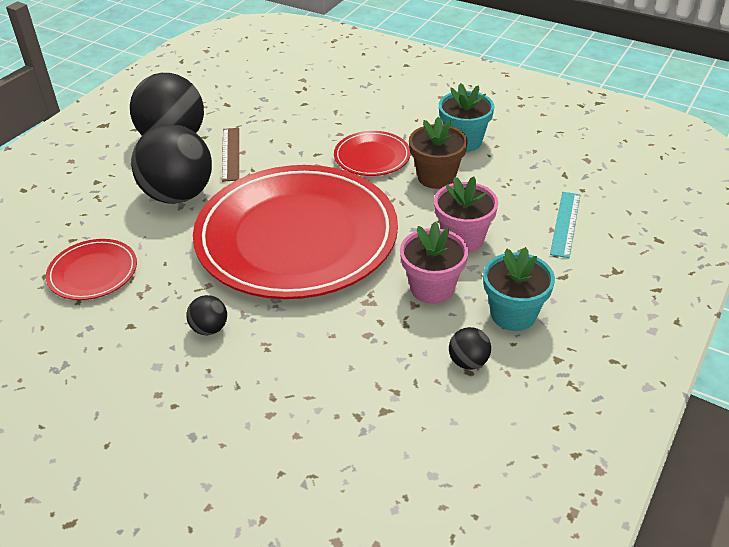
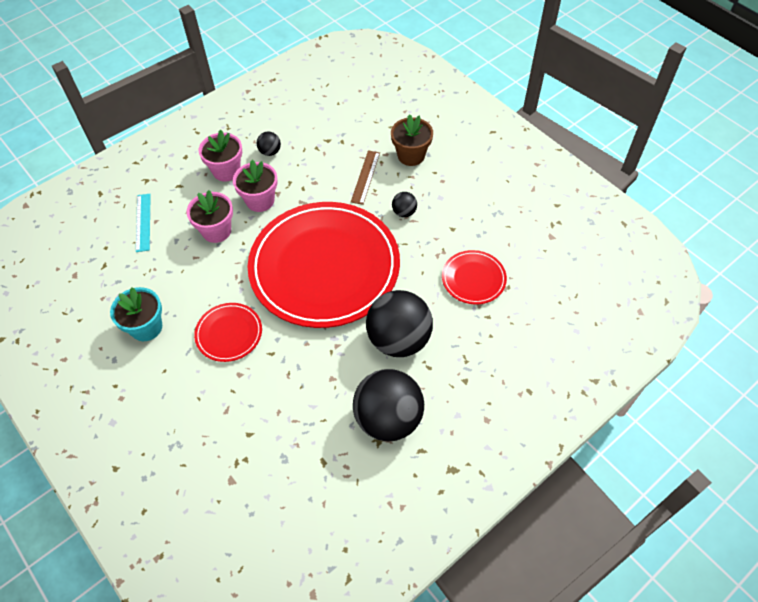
camera: 160 degrees left, 15 degrees up
brown ruler [222,128,239,182] -> brown ruler moved to [351,150,380,205]
brown flower pot [409,116,468,189] -> brown flower pot moved to [391,114,433,166]
turquoise flower pot [483,247,555,331] -> pink flower pot [199,130,242,182]
turquoise ruler [550,192,580,258] -> turquoise ruler turned 45 degrees counterclockwise [136,194,151,252]

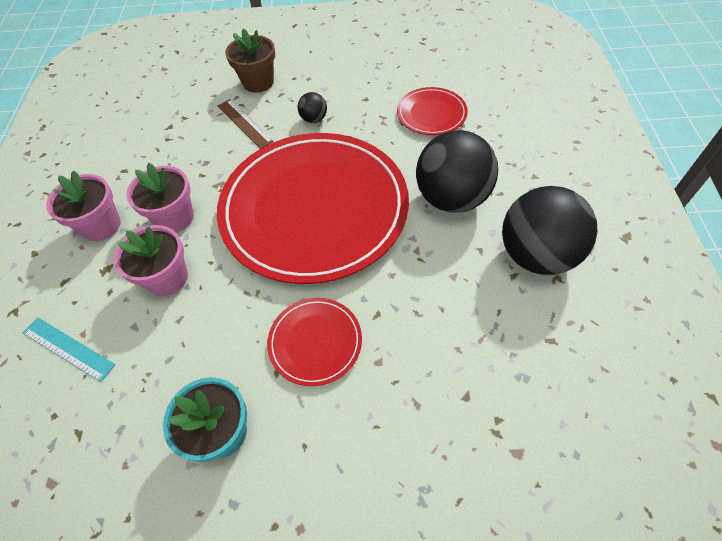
camera: 50 degrees left, 0 degrees up
black ball [256,132,281,156] -> none

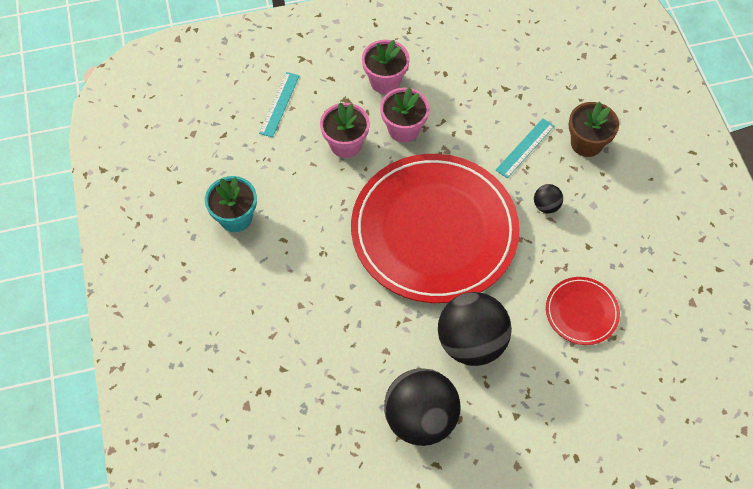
camera: 75 degrees right, 5 degrees up
brown ruler [218,99,273,149] -> turquoise ruler [496,118,554,178]
red plate [267,298,362,386] -> none

